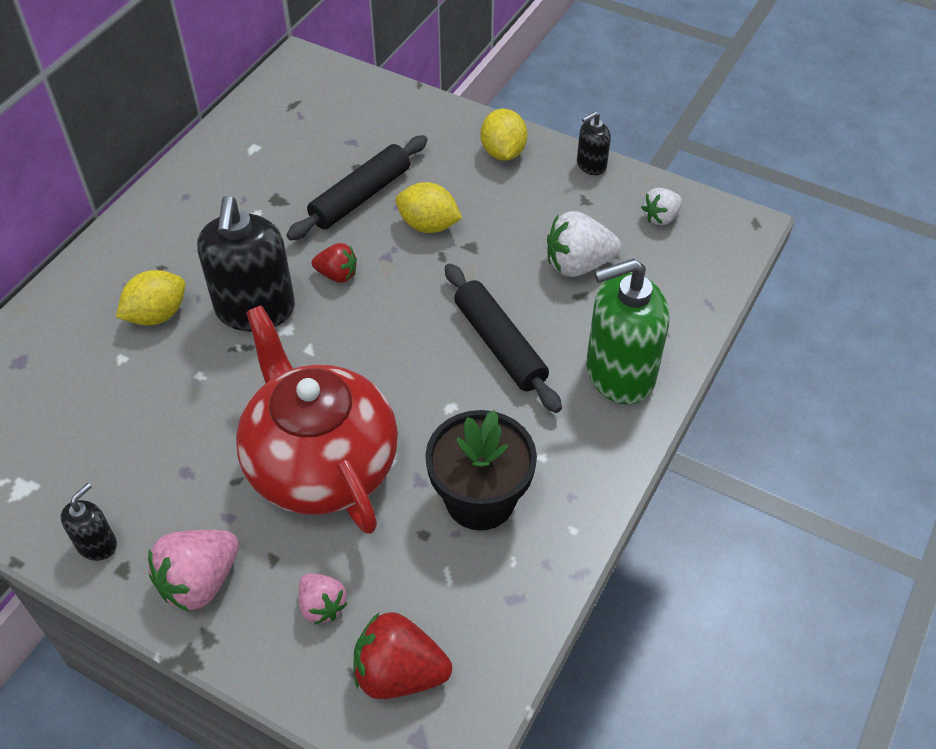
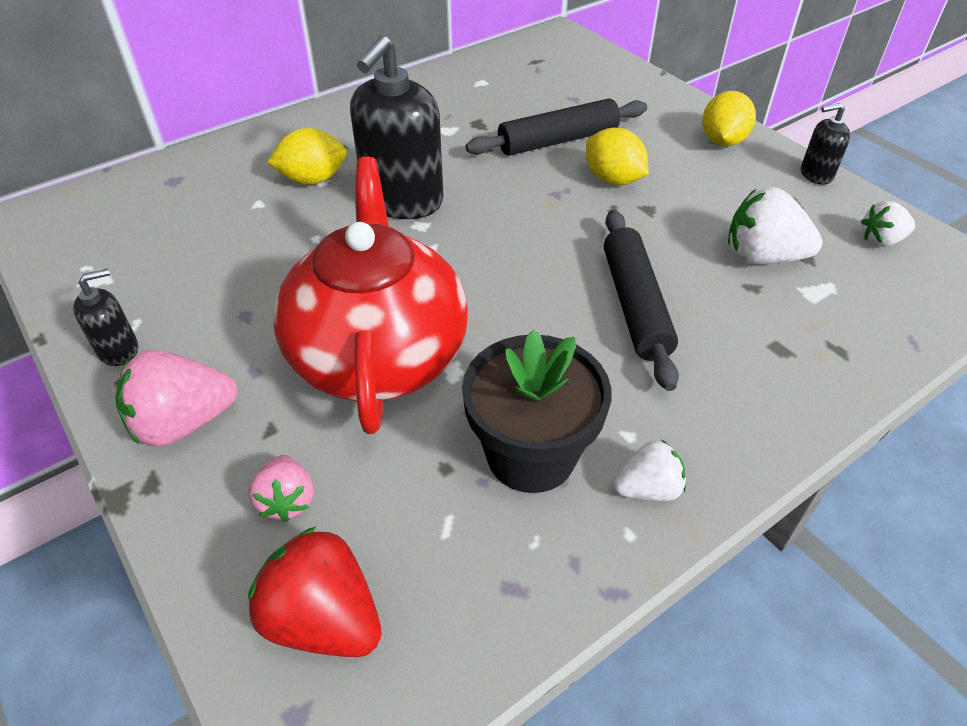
camera: 25 degrees right, 5 degrees down
red strawberry [312,243,357,283] -> none
green soap dispenser [586,259,670,405] -> none
none -> white strawberry [614,439,686,501]

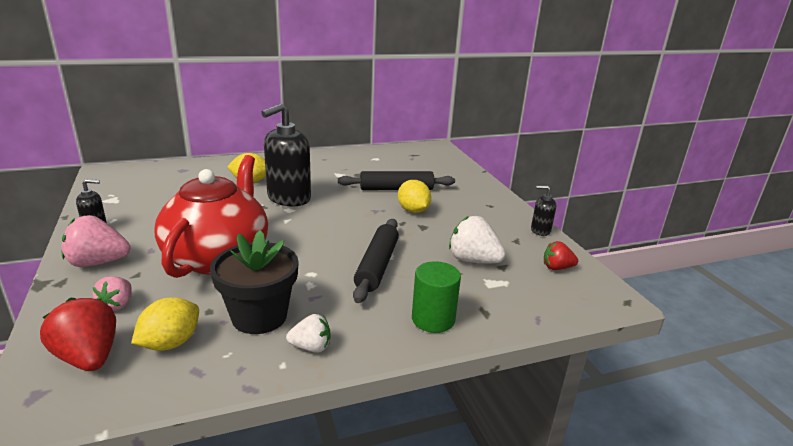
camera: 15 degrees right, 20 degrees down
yellow lemon [702,91,756,147] -> yellow lemon moved to [131,297,199,351]
white strawberry [861,201,915,247] -> red strawberry [544,241,578,270]
none -> green cylinder [412,261,461,333]

